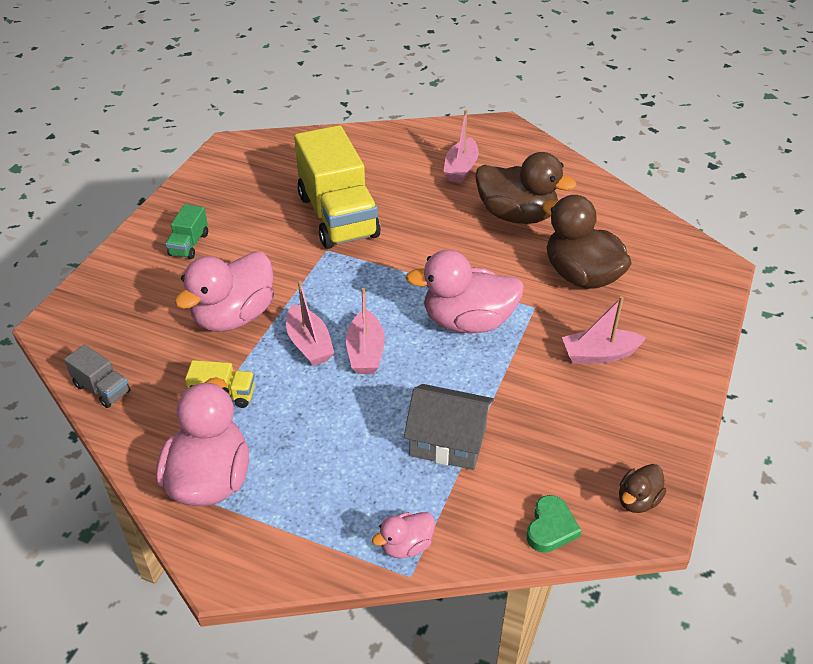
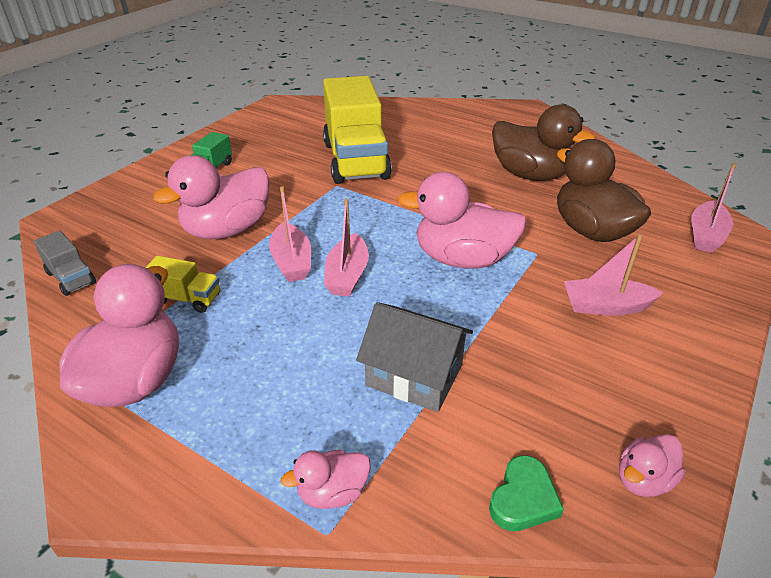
camera: 10 degrees right, 5 degrees down
pink boat [443,110,479,183] -> pink boat moved to [691,163,736,253]
brown duck [619,464,666,513] -> pink duck [619,434,686,497]

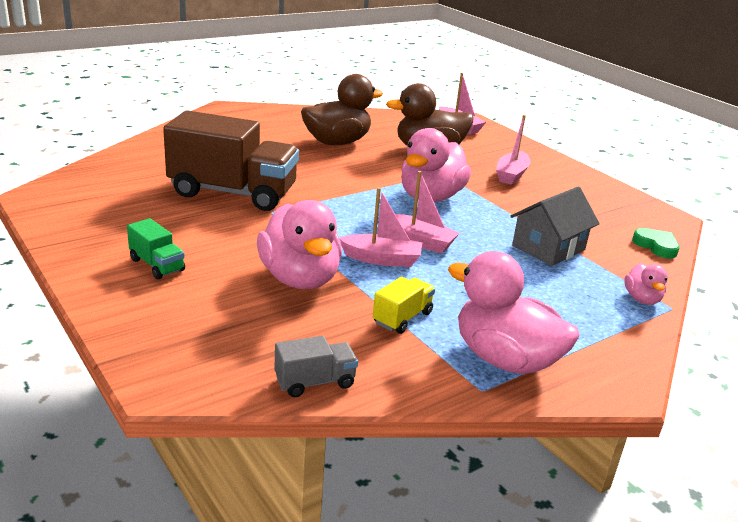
camera: 70 degrees left, 10 degrees down
yellow truck [323,76,392,184] -> brown truck [163,110,299,211]
pink duck [619,434,686,497] -> none

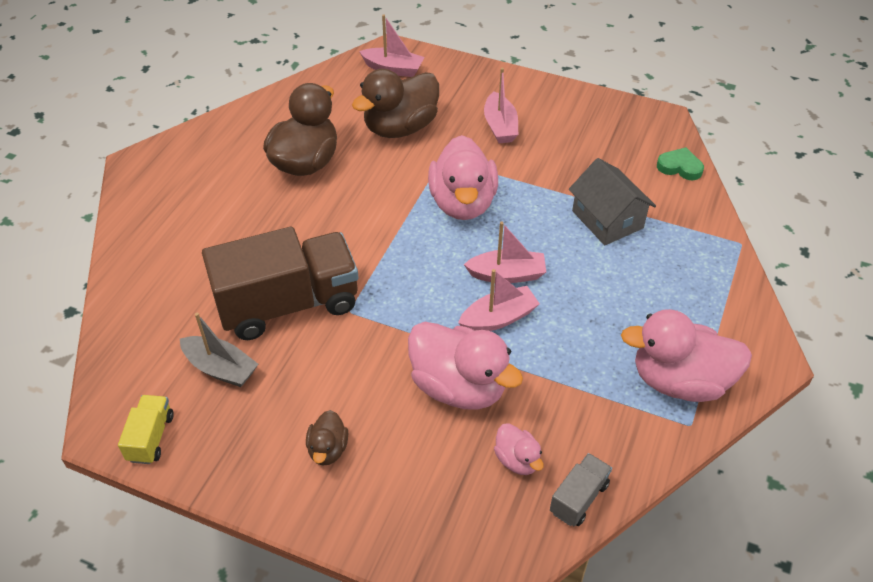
camera: 30 degrees left, 20 degrees up
green truck [127,218,185,279] -> brown duck [306,410,349,466]
yellow truck [373,277,435,334] -> yellow truck moved to [118,395,174,464]
grey house [510,187,600,266] -> grey house turned 45 degrees counterclockwise [569,158,656,245]
pink duck [624,263,668,305] -> pink duck moved to [494,423,544,475]
none -> grey boat [180,313,258,387]

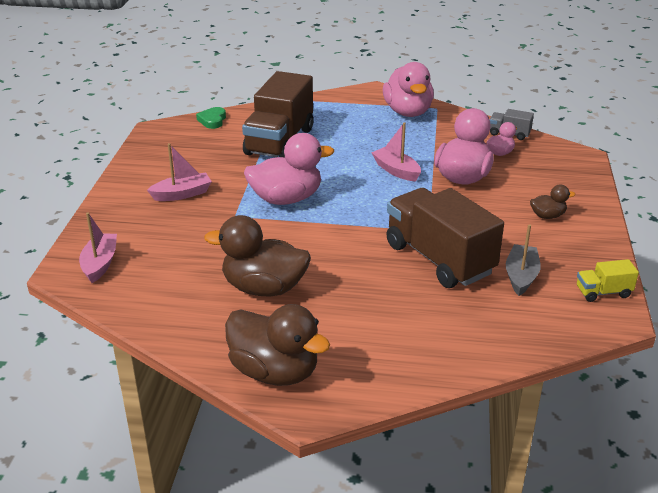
camera: 105 degrees left, 15 degrees down
brown duck [352,69,439,138] -> brown duck moved to [225,304,330,386]
pink boat [464,222,546,283] -> none
grey house [569,158,656,245] -> brown truck [242,71,313,158]

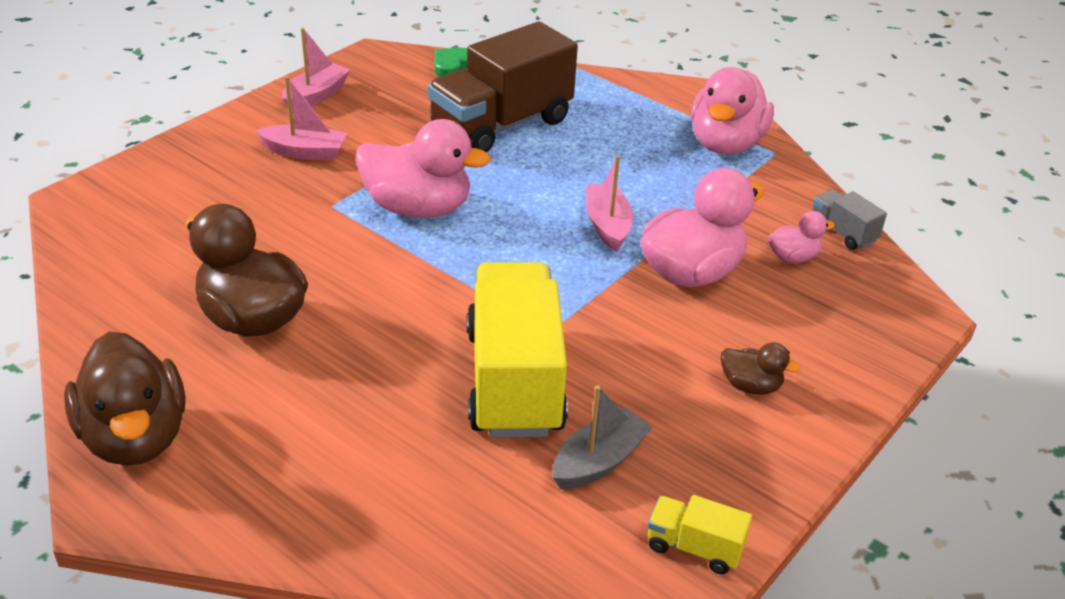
camera: 30 degrees right, 5 degrees up
pink boat [79,212,117,283] -> pink boat moved to [282,28,350,110]
brown truck [386,188,504,288] -> yellow truck [467,262,568,438]

